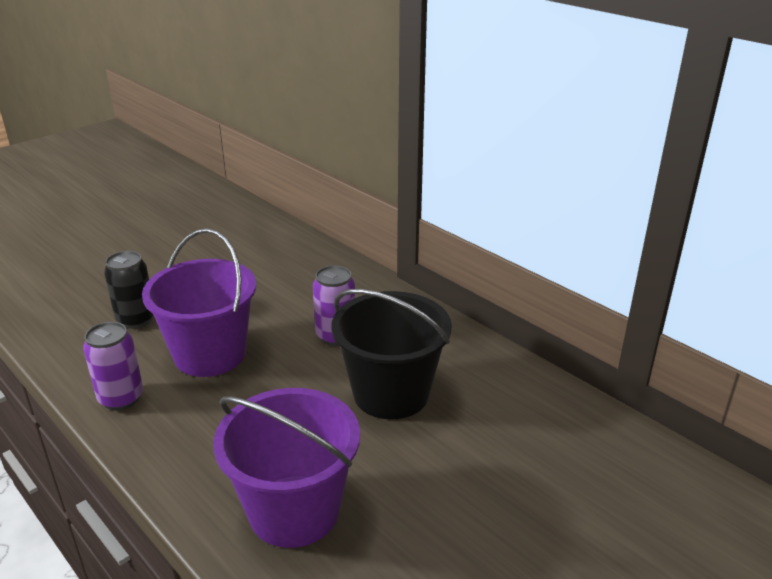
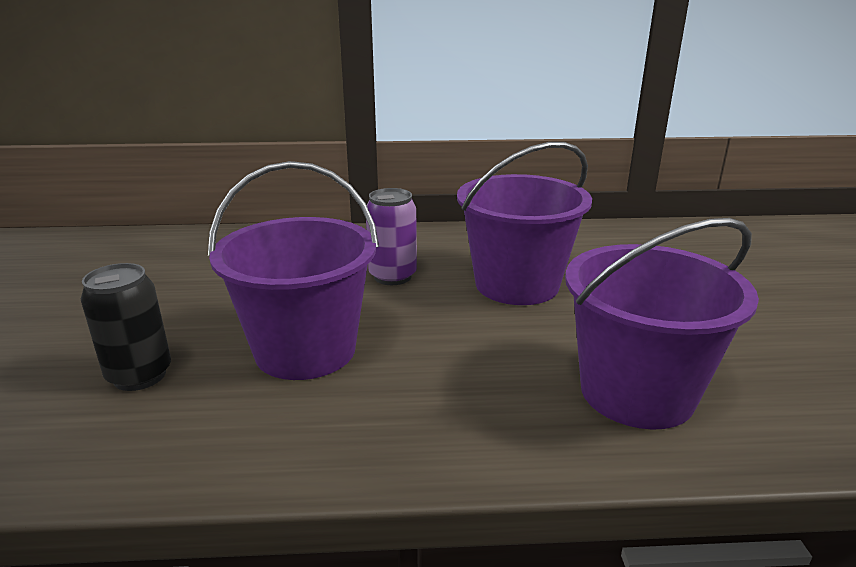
camera: 50 degrees left, 5 degrees down
purple can [83,322,143,410] -> none
black bucket [331,289,452,420] -> purple bucket [457,142,592,305]

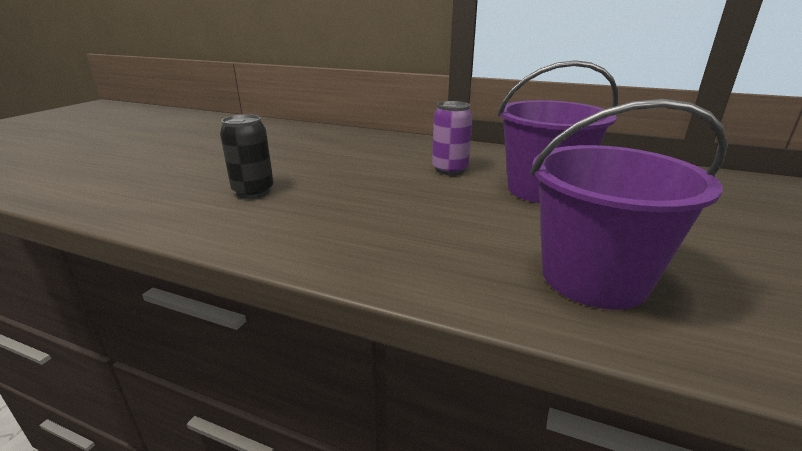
camera: 25 degrees right, 0 degrees up
purple bucket [208,161,379,380] -> none

